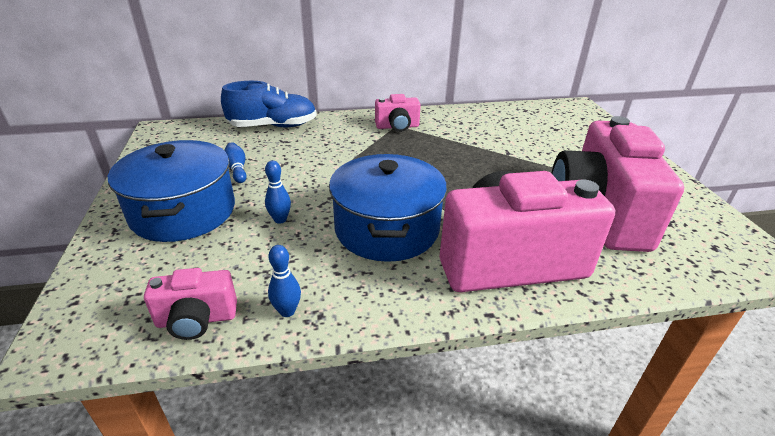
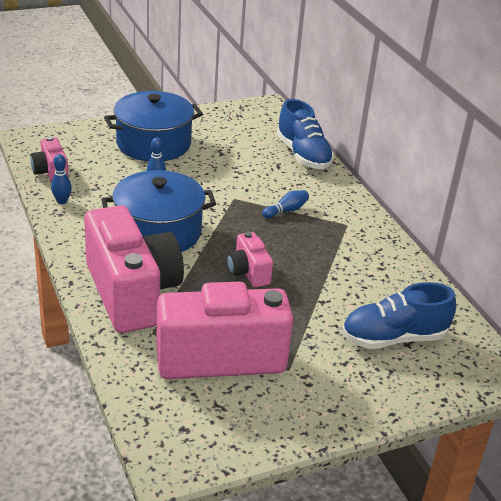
camera: 75 degrees right, 0 degrees up
blue bowling pin [224,142,247,183] -> blue bowling pin moved to [262,190,309,218]
pink camera [375,94,421,132] -> pink camera moved to [227,232,273,287]
none -> blue shoe [342,282,456,349]

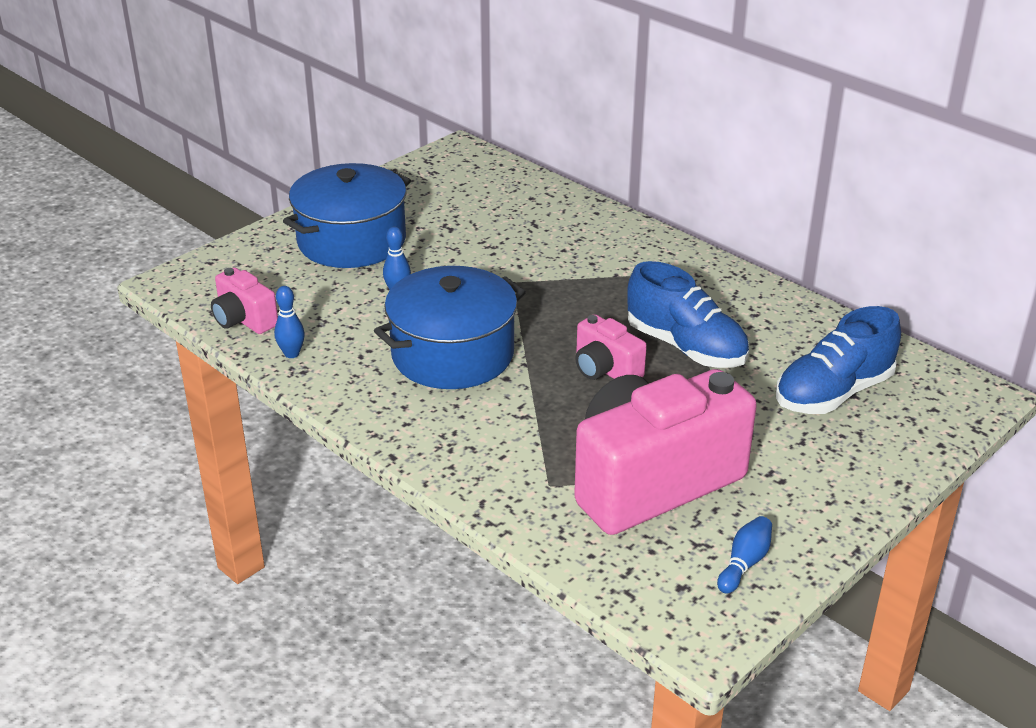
camera: 20 degrees left, 0 degrees up
pink camera [84,205,184,333] -> none
blue bowling pin [262,190,309,218] -> blue bowling pin moved to [717,516,772,594]
blue shoe [277,99,334,169] -> blue shoe moved to [627,261,749,368]

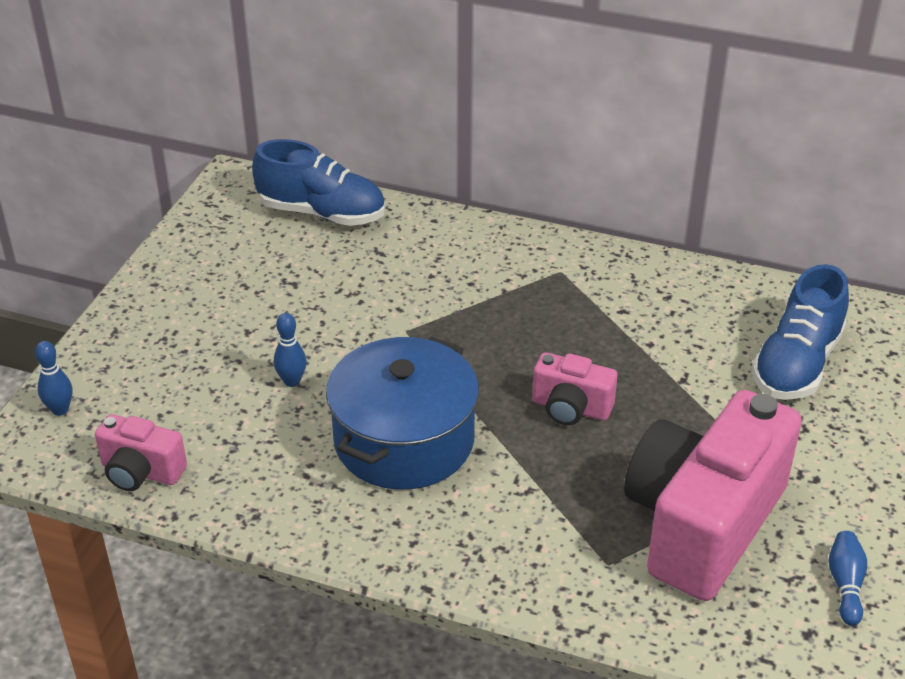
camera: 25 degrees left, 5 degrees up
blue bowling pin [274,286,305,358] -> blue bowling pin moved to [35,341,72,416]
blue pot [283,163,411,268] -> none
blue shoe [627,261,749,368] -> blue shoe moved to [252,139,385,226]

